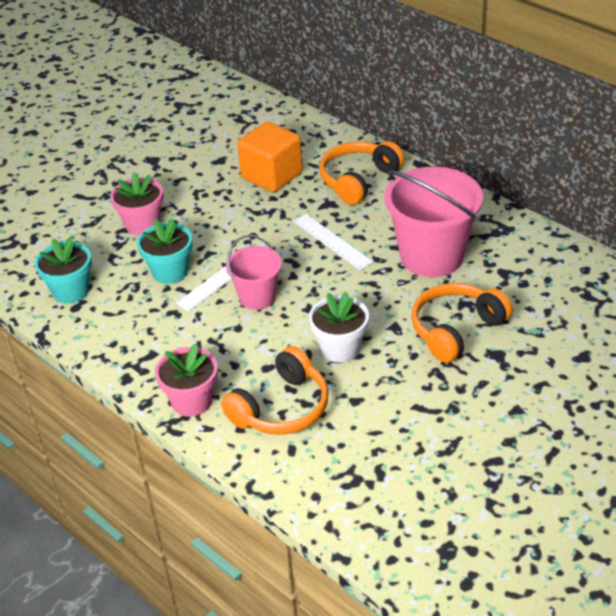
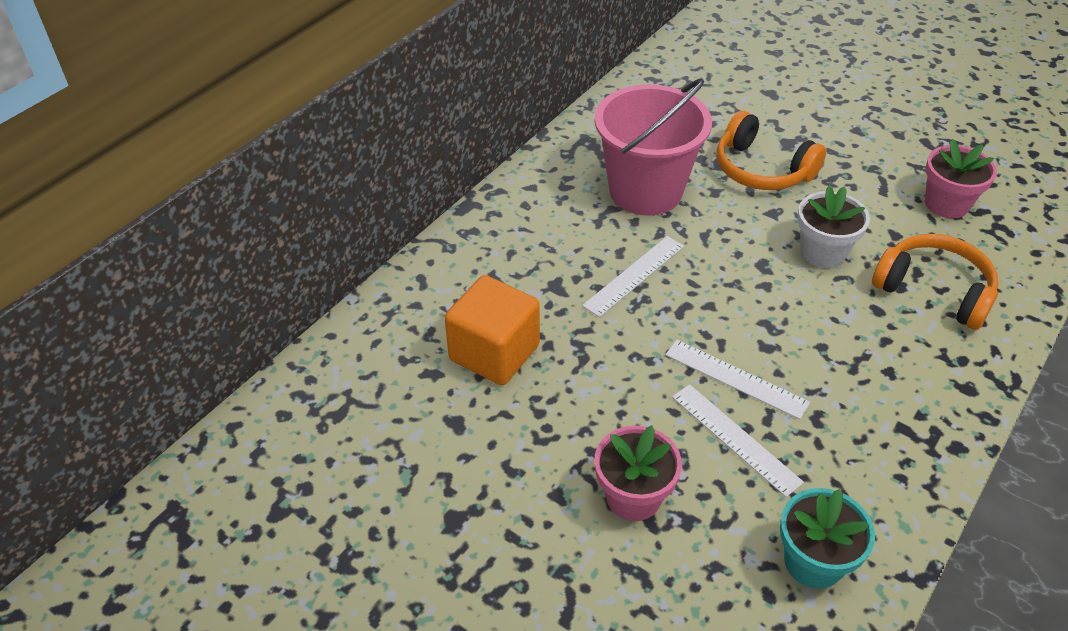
camera: 100 degrees left, 5 degrees up
turquoise flower pot [137,218,193,284] -> white ruler [672,384,804,497]
pink flower pot [155,343,218,417] -> pink flower pot moved to [925,139,997,219]
pink bucket [226,235,282,310] -> none
orange headphones [320,141,405,205] -> none

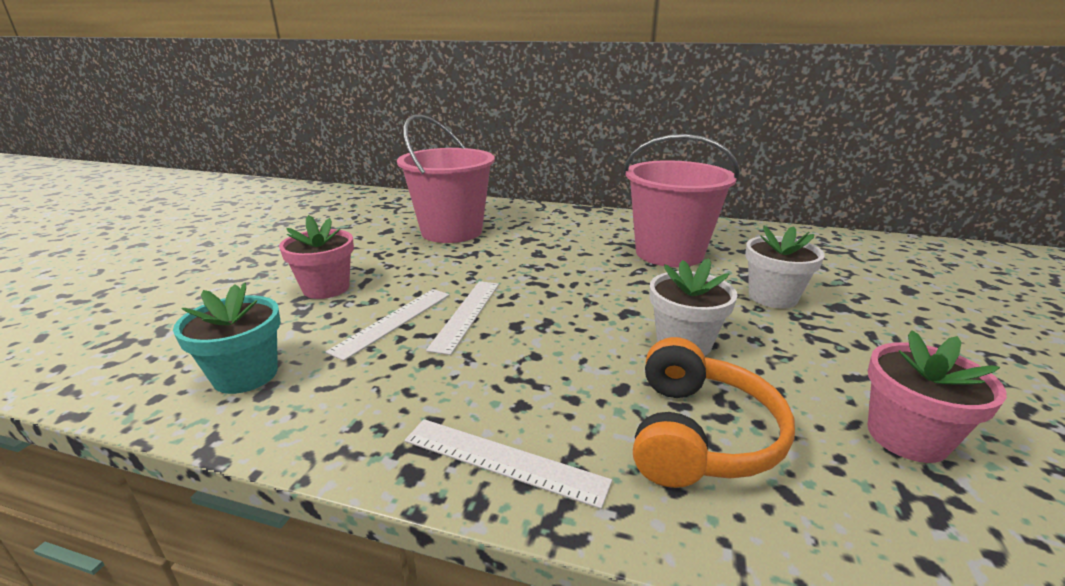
camera: 70 degrees right, 20 degrees down
orange cube [444,275,540,385] -> pink bucket [397,114,495,243]
white ruler [582,236,684,318] -> white ruler moved to [405,419,612,509]
orange headphones [717,111,826,190] -> white flower pot [745,226,825,308]

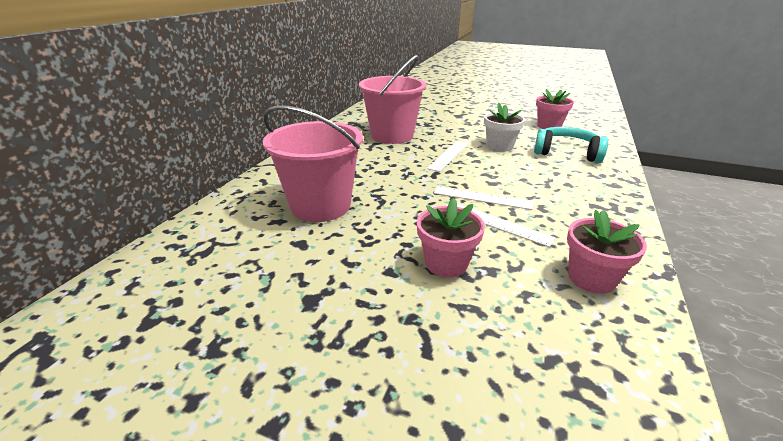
camera: 85 degrees left, 5 degrees up
turquoise flower pot [173,283,281,394] -> pink flower pot [567,210,647,294]
white ruler [405,419,612,509] -> white ruler moved to [427,141,469,172]
orange headphones [633,337,795,488] -> turquoise headphones [534,127,608,163]
white flower pot [745,226,825,308] -> none

